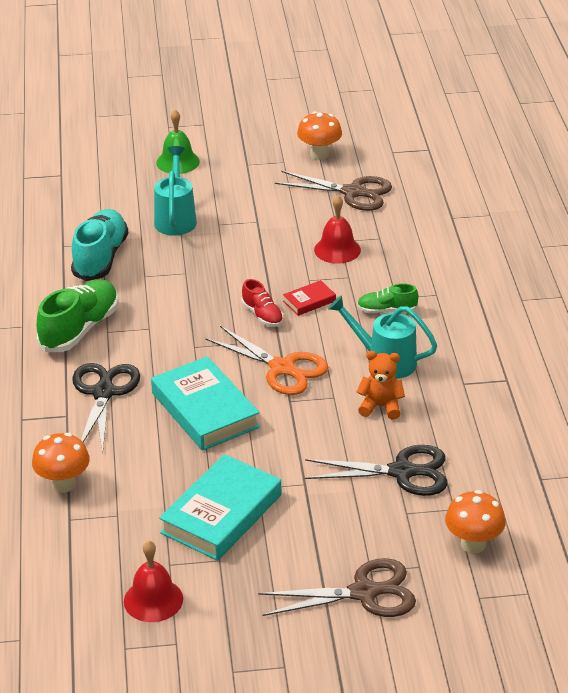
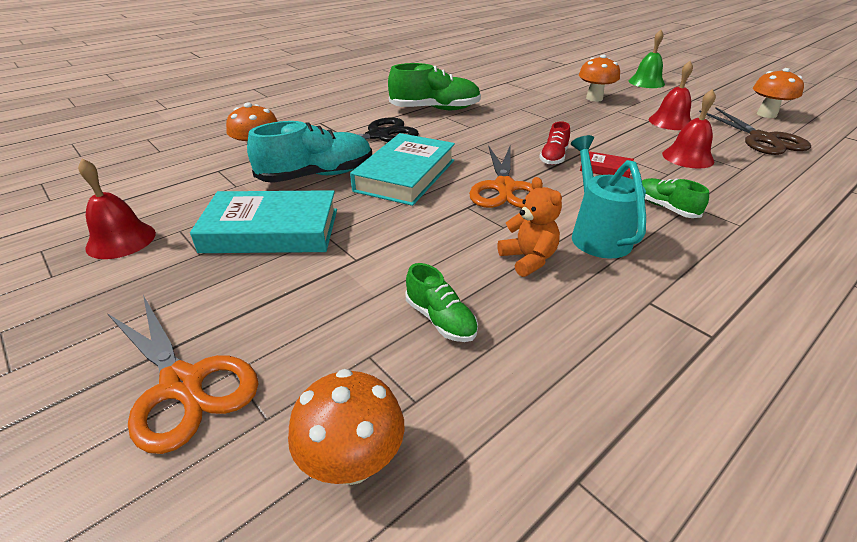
camera: 55 degrees right, 0 degrees up
turquoise shoe [71,209,128,281] -> turquoise shoe moved to [247,121,372,183]
turquoise watering can [154,146,197,236] -> orange mushroom [579,55,620,102]
brown scissors [258,558,416,617] -> orange scissors [107,295,259,454]
black scissors [305,445,448,496] -> green shoe [405,263,478,342]
none -> red bell [649,61,693,130]

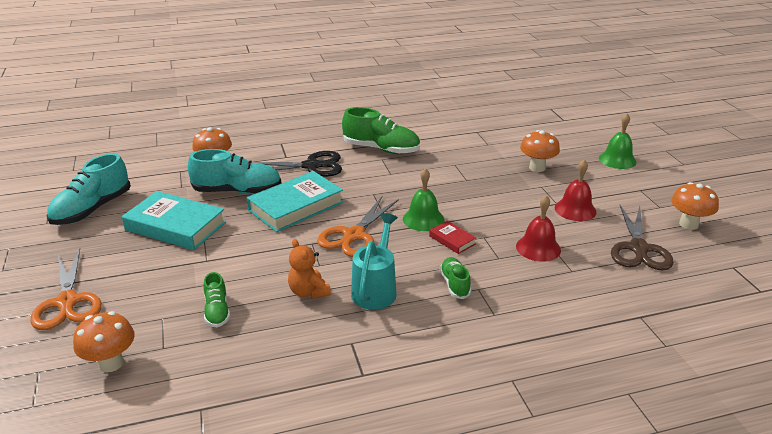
camera: 25 degrees right, 5 degrees down
red bell [78,158,156,259] -> turquoise shoe [47,153,131,225]
orange teddy bear [498,177,562,277] -> orange teddy bear turned 150 degrees clockwise [288,239,331,299]
red shoe [539,121,570,165] -> green bell [403,168,445,231]

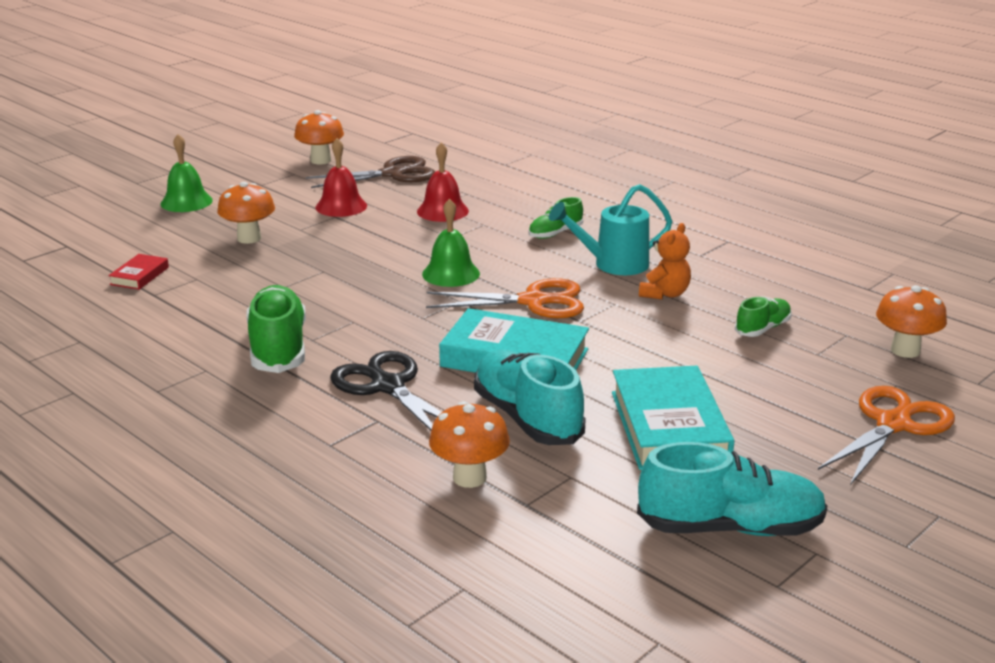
camera: 120 degrees left, 5 degrees down
red book [429,221,476,254] -> red book moved to [108,254,169,290]

